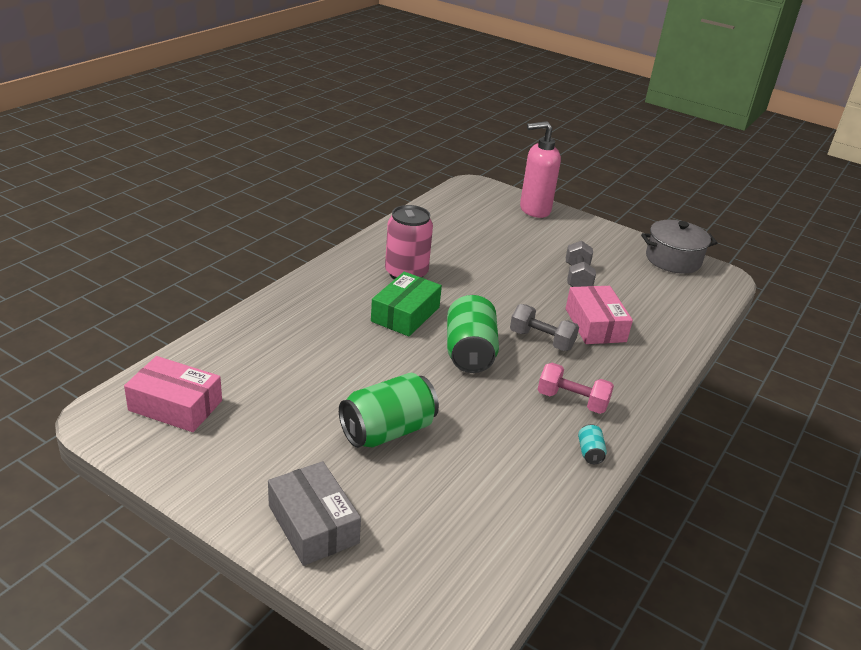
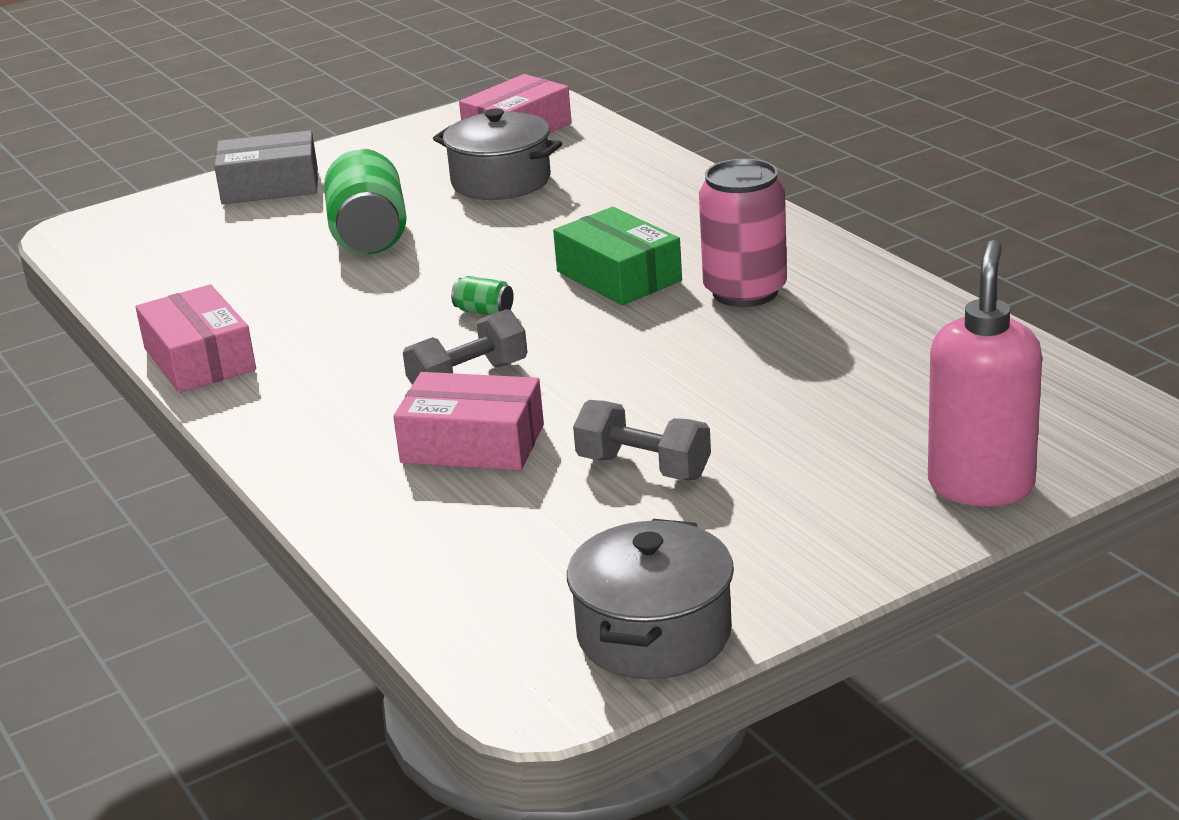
camera: 120 degrees right, 5 degrees down
green can [447,295,499,373] -> green can [451,276,514,315], size x0.43
pink dumbbell [538,363,614,414] -> none
turquoise can [578,424,607,464] -> pink box [135,284,256,393]
none -> grey pot [433,108,562,200]

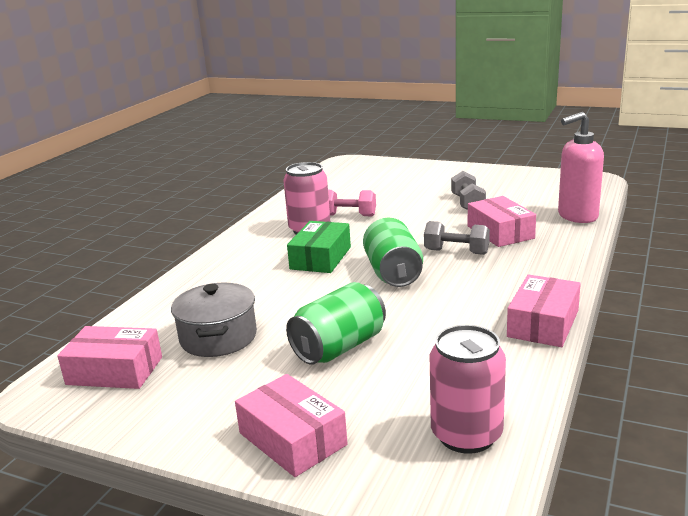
camera: 125 degrees left, 5 degrees down
grey box [214,130,318,204] -> pink box [235,374,348,477]
green can [451,276,514,315] -> green can [363,218,423,287], size x2.35
grey pot [567,519,734,680] -> none
pink soap dispenser [928,240,1042,506] -> pink soap dispenser moved to [558,112,604,223]
none -> pink dumbbell [328,190,376,216]
none -> pink can [430,325,506,454]

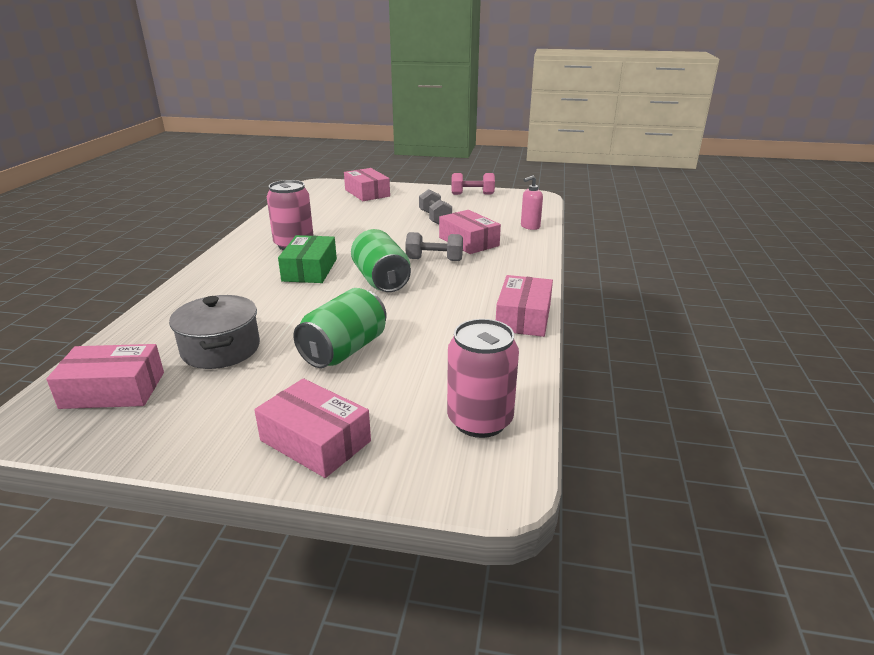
camera: 15 degrees left, 5 degrees up
pink dumbbell [328,190,376,216] -> pink dumbbell moved to [452,173,495,195]
pink soap dispenser [558,112,604,223] -> pink soap dispenser [521,175,543,230], size x0.57
none -> pink box [344,168,390,201]

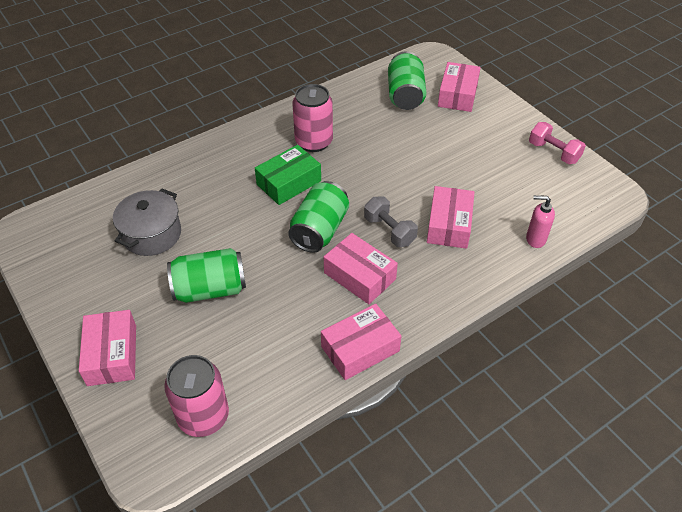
camera: 45 degrees right, 20 degrees up
pink box [46,344,164,409] -> pink box moved to [324,233,398,304]
grey dumbbell [419,189,452,224] -> none
none -> green can [388,51,426,110]

